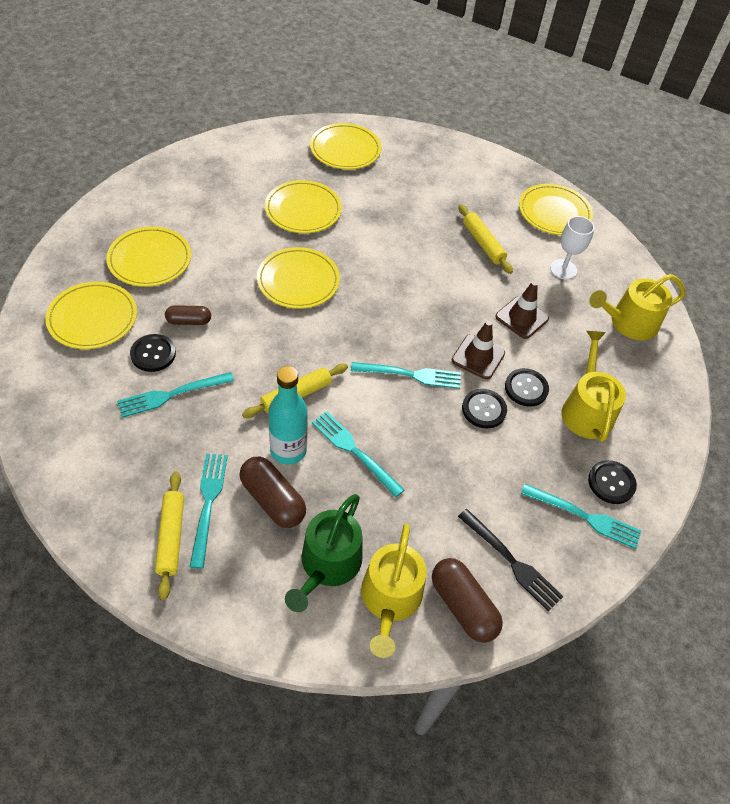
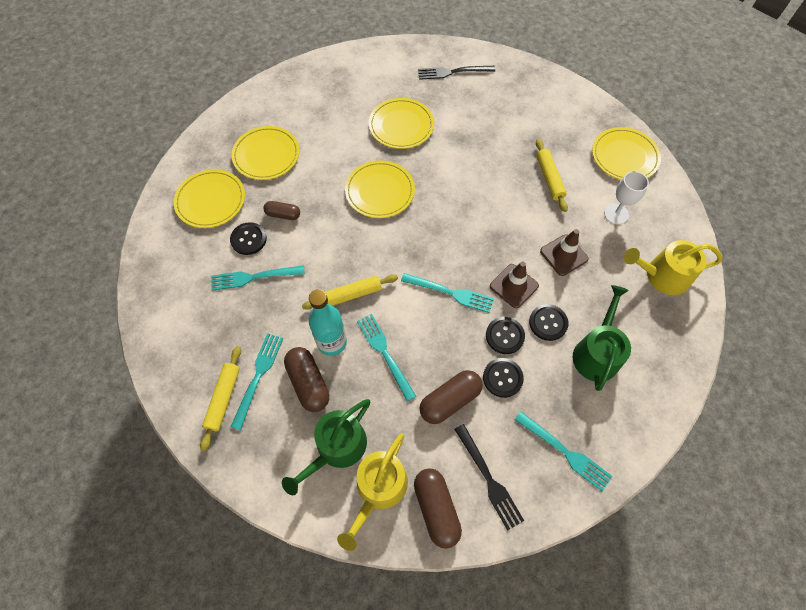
camera: 20 degrees right, 10 degrees up
yellow plate [310,123,381,169] -> black fork [418,66,495,80]
yellow watering can [562,331,626,442] -> green watering can [573,285,631,391]
black button [588,460,637,504] -> black button moved to [483,358,524,398]
none -> brown capsule [419,370,483,424]

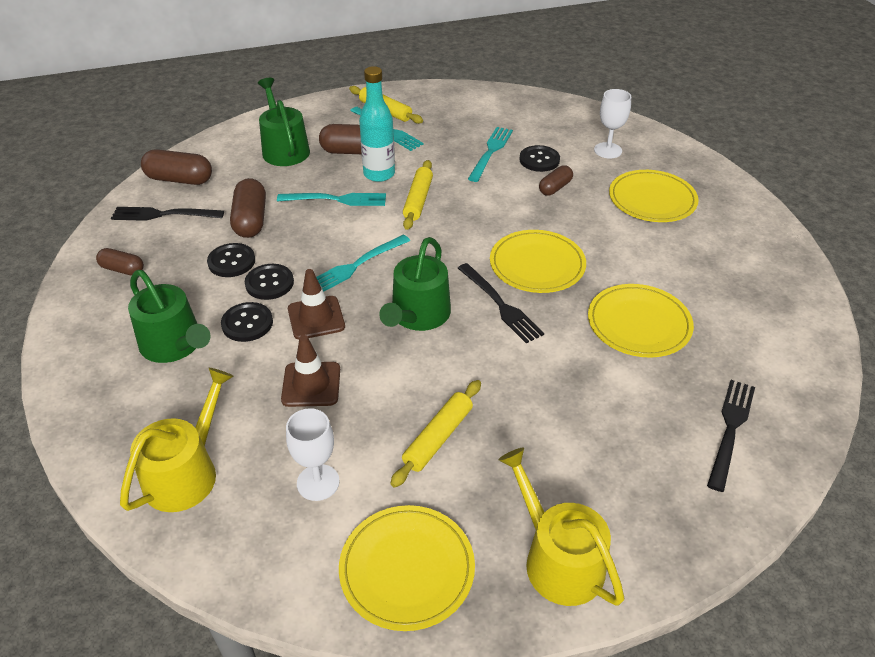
camera: 120 degrees right, 20 degrees down
yellow plate [174,169,245,228] -> white goblet [594,89,631,158]
yellow watering can [337,433,408,551] -> yellow watering can moved to [498,448,624,606]
turquoise fork [515,411,612,492] -> brown capsule [96,248,144,275]
yellow rolling pin [536,139,568,212] -> yellow rolling pin turned 75 degrees counterclockwise [390,380,481,488]
none -> green watering can [379,237,451,331]
none -> black fork [458,263,544,343]

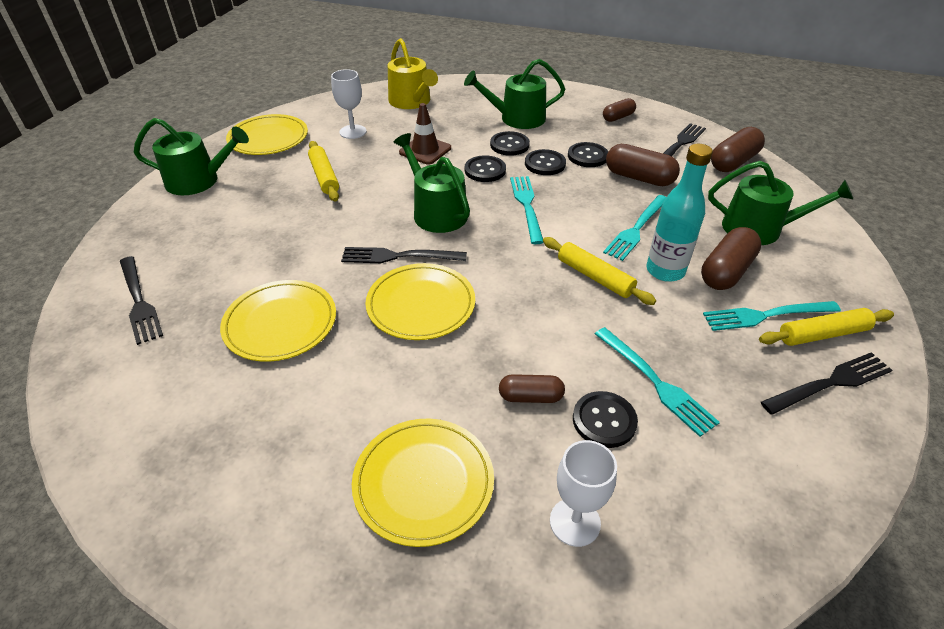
camera: 125 degrees right, 0 degrees up
brown traffic cone [288,269,345,340] -> black button [465,155,506,182]
yellow watering can [498,448,624,606] -> green watering can [134,118,249,195]
brown capsule [539,165,573,196] -> brown capsule turned 75 degrees counterclockwise [499,374,565,403]
none -> black fork [761,352,892,415]

